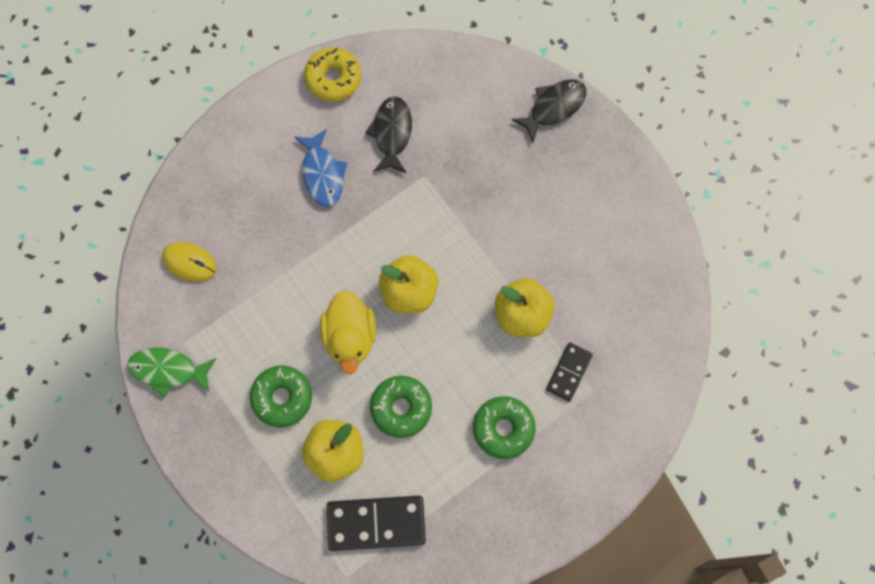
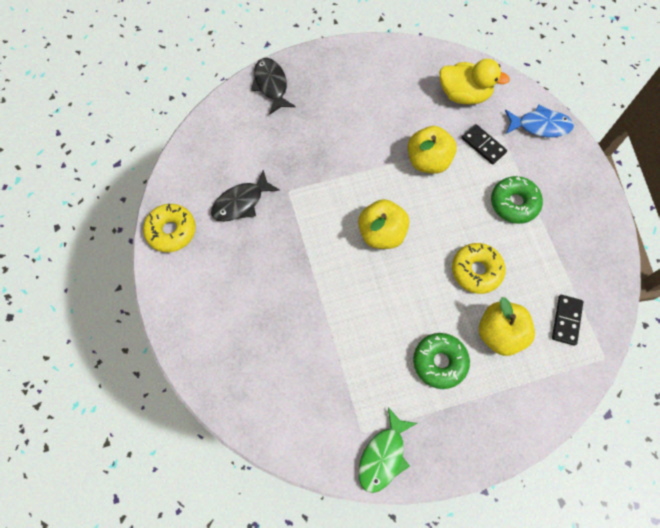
camera: 70 degrees left, 5 degrees down
yellow mouse [162,242,217,282] -> none
blue fish [294,128,347,207] -> blue fish moved to [505,105,574,137]
yellow duck [320,291,376,375] -> yellow duck moved to [439,59,510,105]
black domino [327,496,426,551] -> black domino [552,295,583,346], size x0.58
black fish [365,96,412,174] -> black fish turned 60 degrees counterclockwise [211,170,280,222]
green donut [370,376,432,438] -> yellow donut [452,243,506,294]

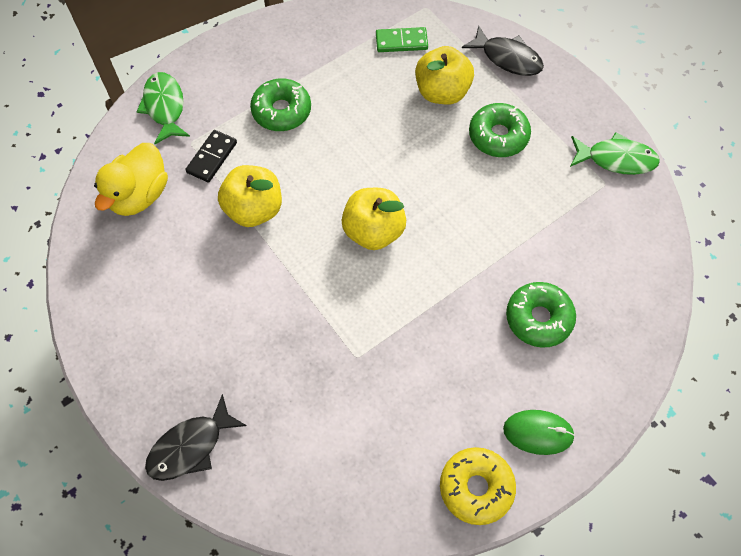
camera: 110 degrees left, 5 degrees down
black fish [211,170,280,222] -> black fish moved to [462,25,544,76]
yellow duck [439,59,510,105] -> yellow duck turned 150 degrees counterclockwise [94,143,168,216]
yellow donut [452,243,506,294] -> none
blue fish [505,105,574,137] -> green fish [137,72,190,144]
black domino [552,295,583,346] -> green domino [376,27,428,52]
none -> green mouse [503,410,575,455]
none -> green donut [506,282,576,348]

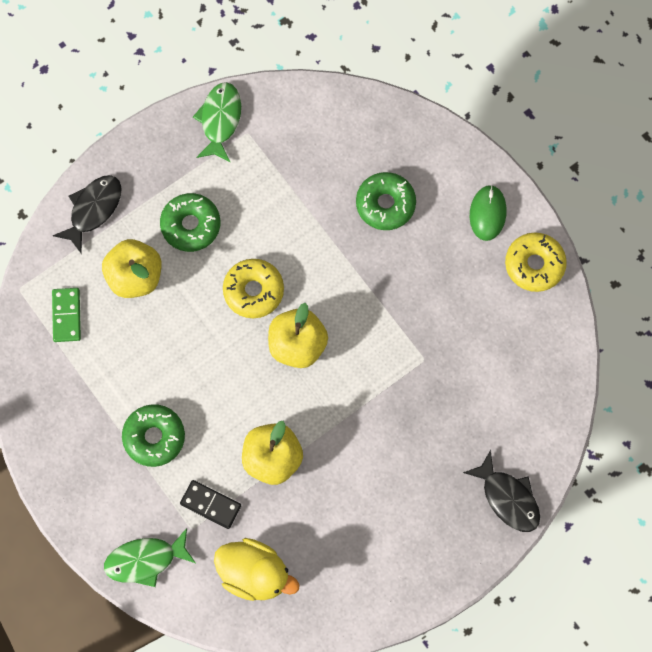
camera: 90 degrees left, 10 degrees up
none -> yellow donut [223,259,284,318]

